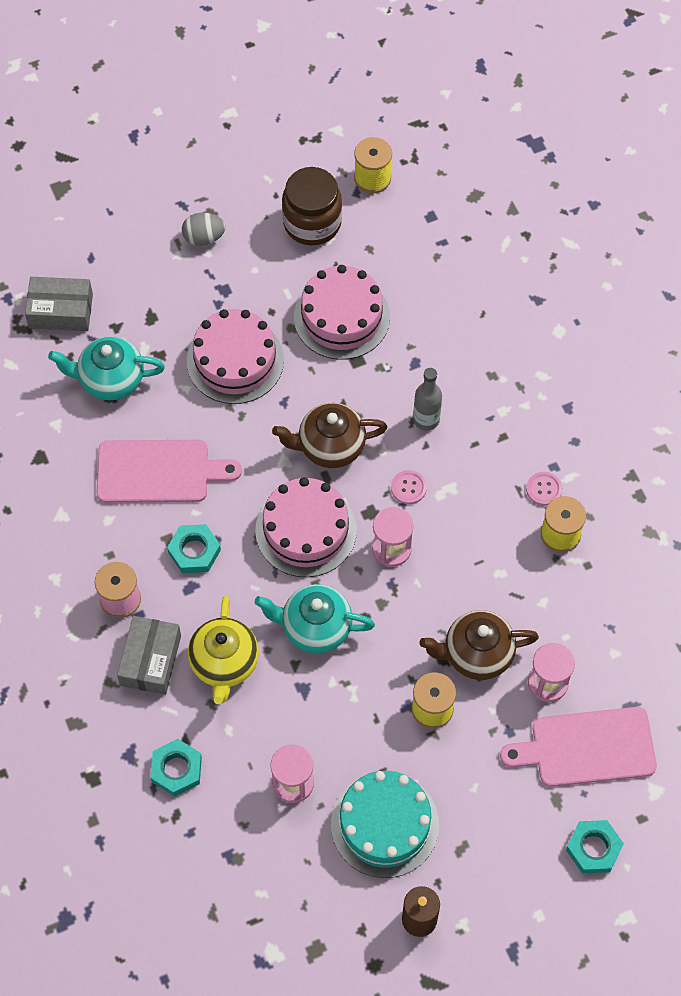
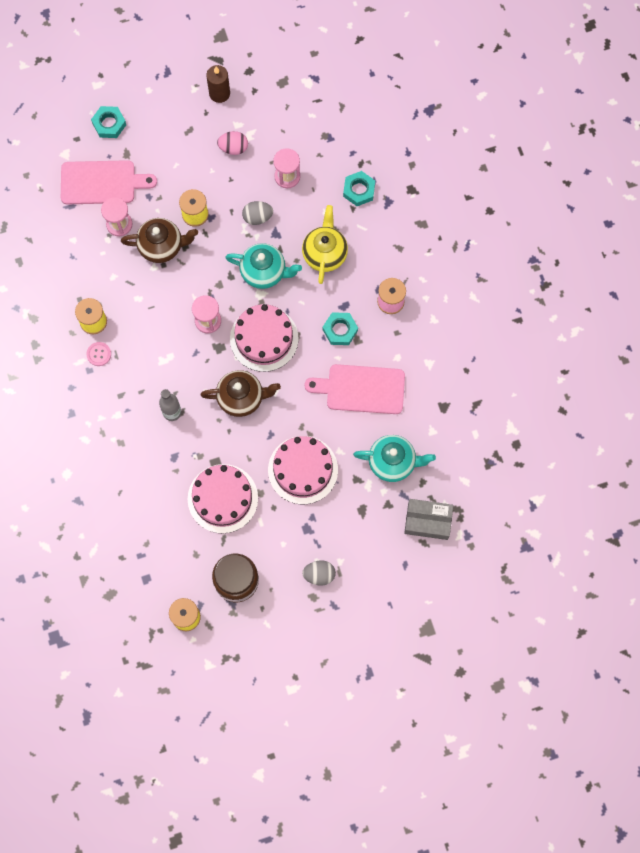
camera: 175 degrees left, 10 degrees up
grey box [117,616,181,695] -> none
turquoise cake [331,771,439,878] -> pink egg [217,131,248,155]
pink button [391,470,427,504] -> none
none -> grey egg [242,201,273,225]

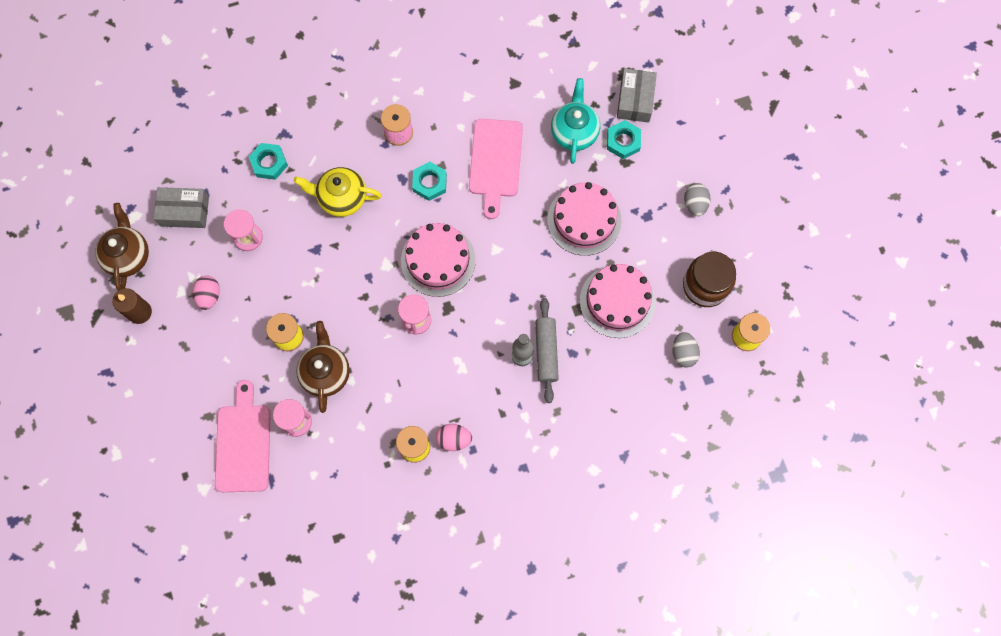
camera: 90 degrees left, 0 degrees up
pink button [87,342,111,366] -> pink egg [436,424,472,451]
turquoise nut [91,106,126,138] -> turquoise nut moved to [607,120,641,159]
brown teapot [200,370,281,417] -> brown teapot moved to [95,203,149,291]
turquoise teapot [225,243,302,289] -> none
grey egg [242,201,273,225] -> grey egg moved to [672,332,700,367]
none -> grey box [153,187,209,228]
none -> grey rolling pin [535,298,559,403]

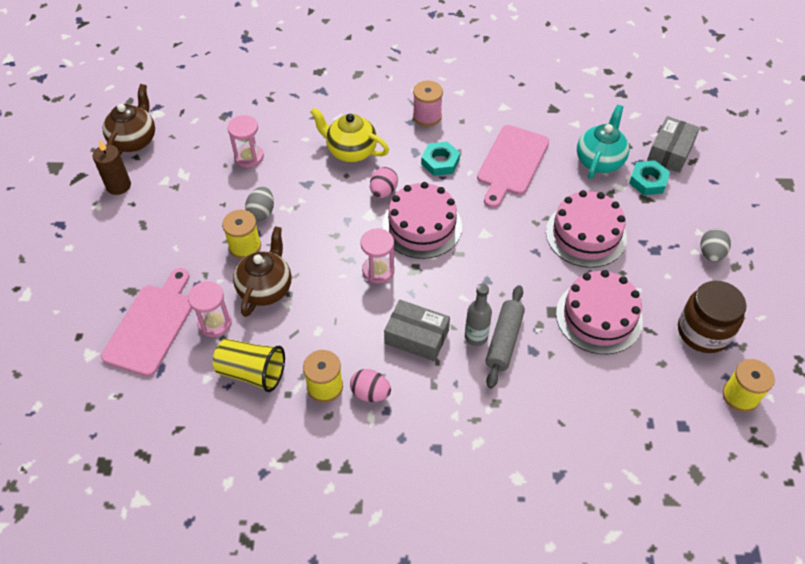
camera: 20 degrees right, 20 degrees down
grey box [153,187,209,228] -> grey box moved to [384,300,450,361]
pink egg [193,275,220,310] -> pink egg moved to [370,167,398,198]
turquoise nut [249,143,288,180] -> none
grey egg [672,332,700,367] -> grey egg moved to [245,187,274,221]
none -> yellow cup [213,339,285,392]

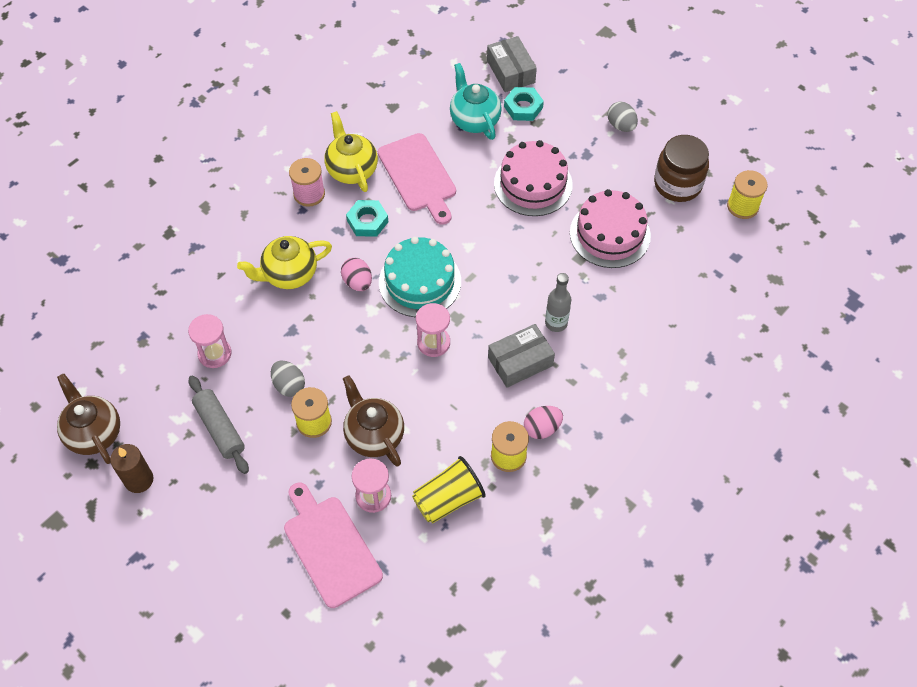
camera: 50 degrees left, 5 degrees up
pink cake [382,182,462,259] -> turquoise cake [379,237,461,317]
grey rolling pin [485,285,525,388] -> grey rolling pin moved to [189,375,249,474]
none -> yellow teapot [324,111,378,192]

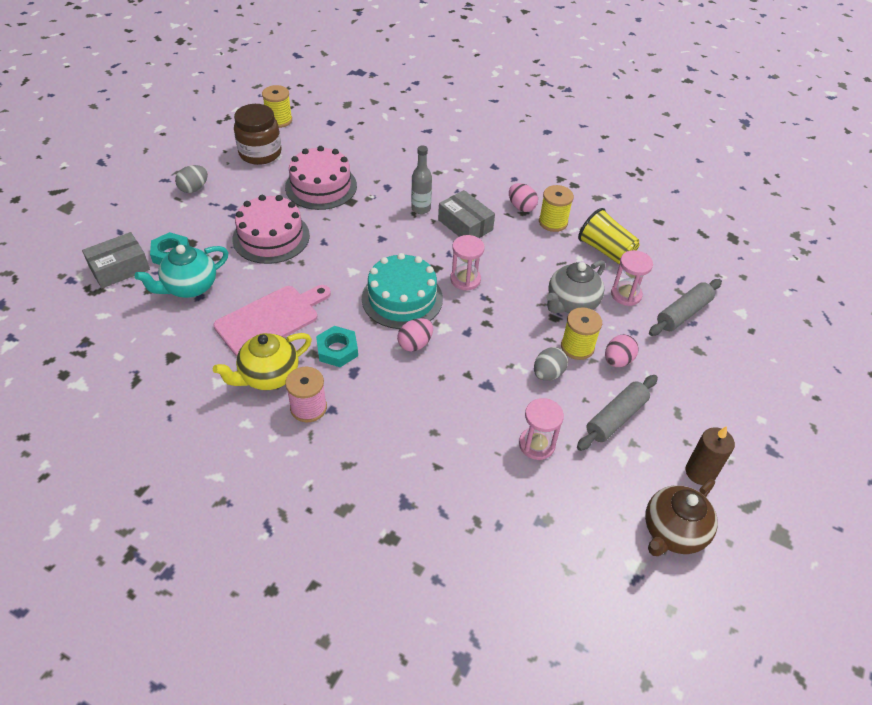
camera: 105 degrees left, 10 degrees down
yellow teapot [237,236,332,289] -> none
pink cutting board [284,482,383,608] -> grey rolling pin [649,279,722,336]
brown teapot [343,375,404,467] -> grey teapot [546,260,606,313]
none -> pink egg [605,335,638,367]

